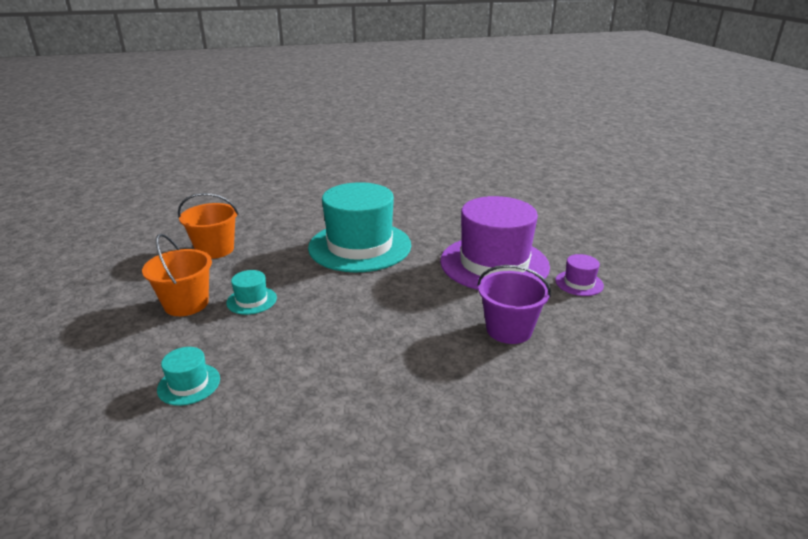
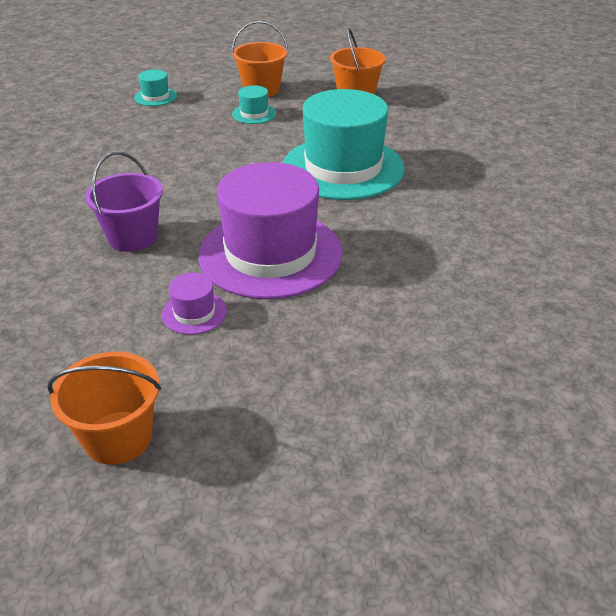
camera: 100 degrees right, 10 degrees up
none -> orange bucket [47,352,161,465]

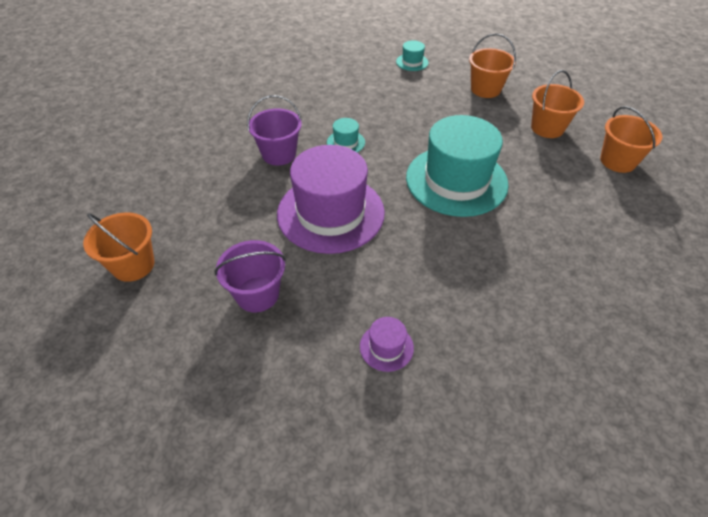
camera: 45 degrees right, 10 degrees up
purple hat [162,273,227,335] -> purple hat moved to [360,317,414,372]
turquoise hat [232,85,276,124] -> turquoise hat moved to [327,118,365,152]
none -> purple bucket [215,240,286,312]
none -> orange bucket [600,106,662,173]

